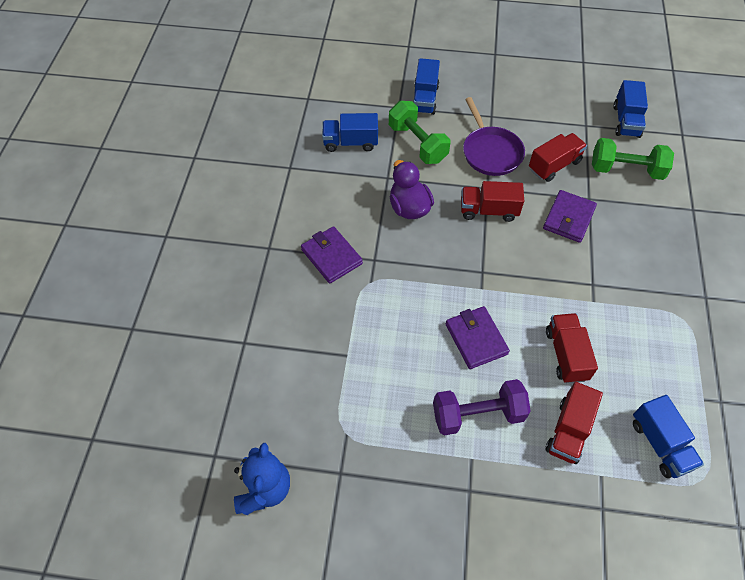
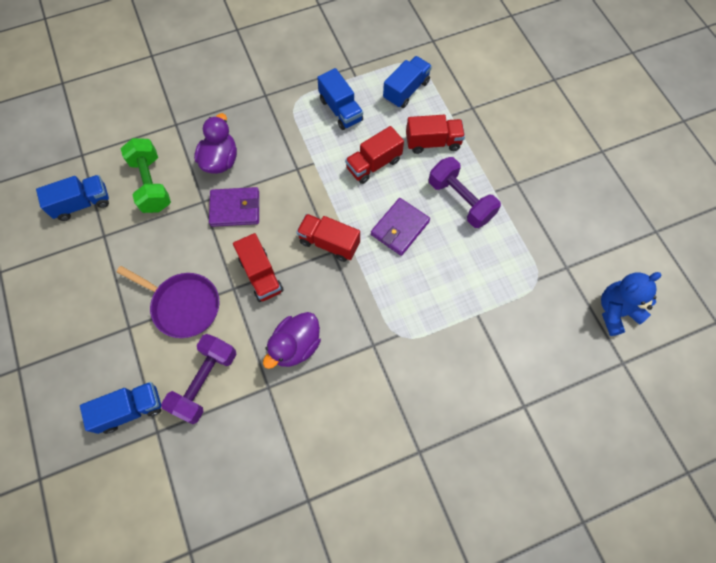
camera: 120 degrees left, 10 degrees up
purple wallet [301,226,363,284] -> none
blue truck [322,113,378,152] -> blue truck moved to [317,68,363,130]
green dumbbell [389,101,451,164] -> purple dumbbell [161,334,236,424]
purple pan [463,97,525,176] -> purple pan turned 75 degrees clockwise [116,266,219,338]
red truck [529,133,587,182] -> red truck moved to [297,214,360,262]
none -> purple duck [194,113,237,174]

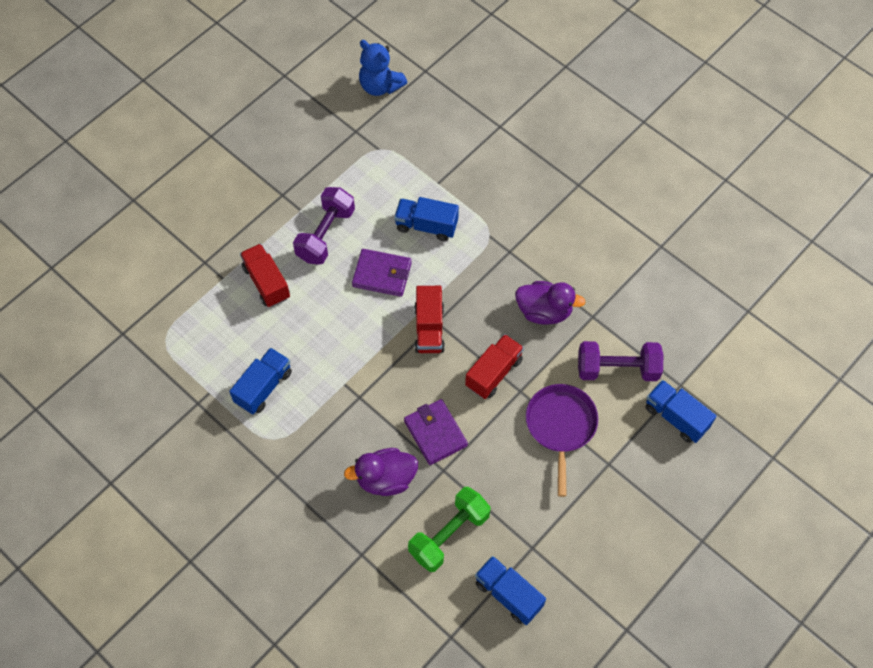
camera: 115 degrees left, 5 degrees down
red truck [345,126,404,184] -> none
blue truck [383,56,432,108] -> blue truck moved to [394,197,459,241]

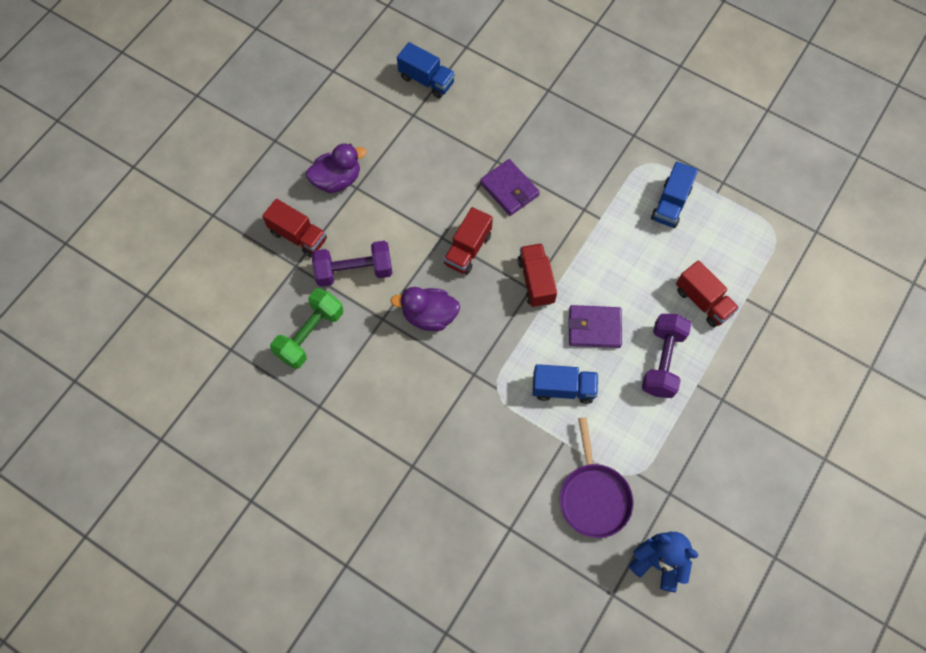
camera: 170 degrees right, 5 degrees up
purple duck [344,448,418,496] -> purple duck moved to [306,143,367,193]
green dumbbell [408,487,491,572] -> green dumbbell moved to [270,288,343,369]
purple pan [526,384,598,497] -> purple pan moved to [560,417,634,538]
blue truck [645,380,716,443] -> red truck [262,199,327,257]

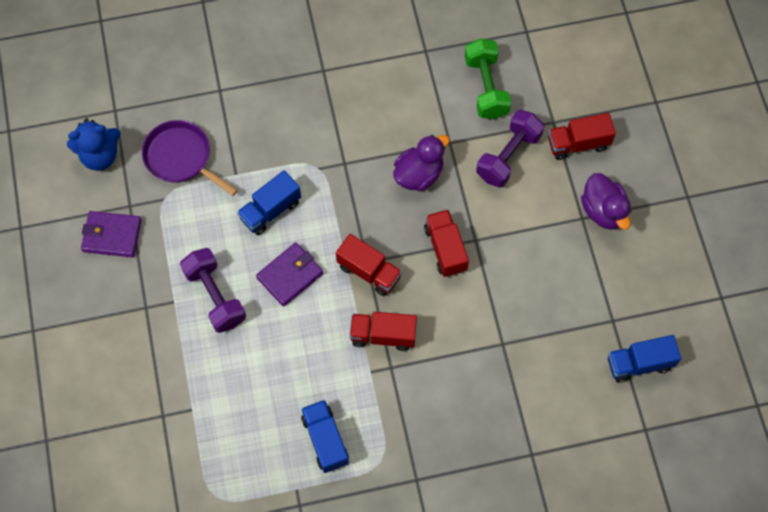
camera: 135 degrees right, 0 degrees up
purple duck [306,143,367,193] -> purple duck turned 45 degrees counterclockwise [581,173,631,230]
purple wallet [480,159,540,216] -> purple wallet moved to [81,211,142,257]
red truck [676,260,739,327] -> red truck moved to [349,312,417,351]

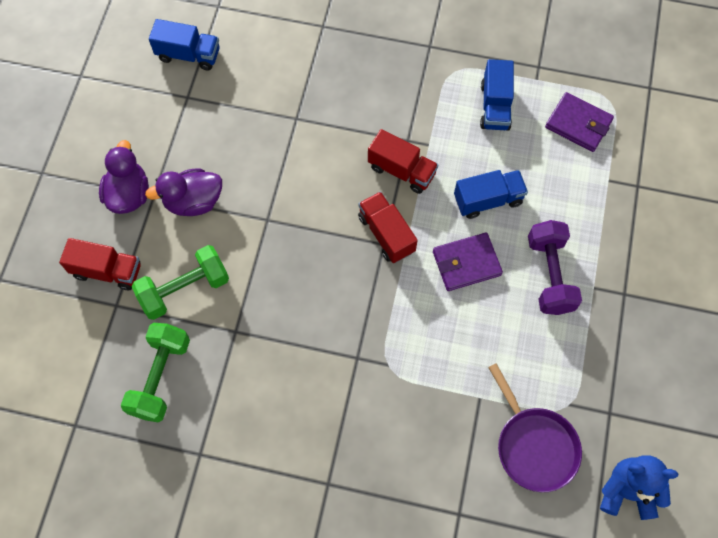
camera: 155 degrees left, 0 degrees up
purple wallet [81,211,142,257] -> purple wallet moved to [545,92,614,152]
blue truck [237,170,301,235] -> blue truck moved to [454,170,528,219]
purple duck [393,135,450,191] -> purple duck moved to [145,168,222,216]
red truck [424,209,469,277] -> none
purple dumbbell [476,110,544,188] -> green dumbbell [132,245,229,320]

